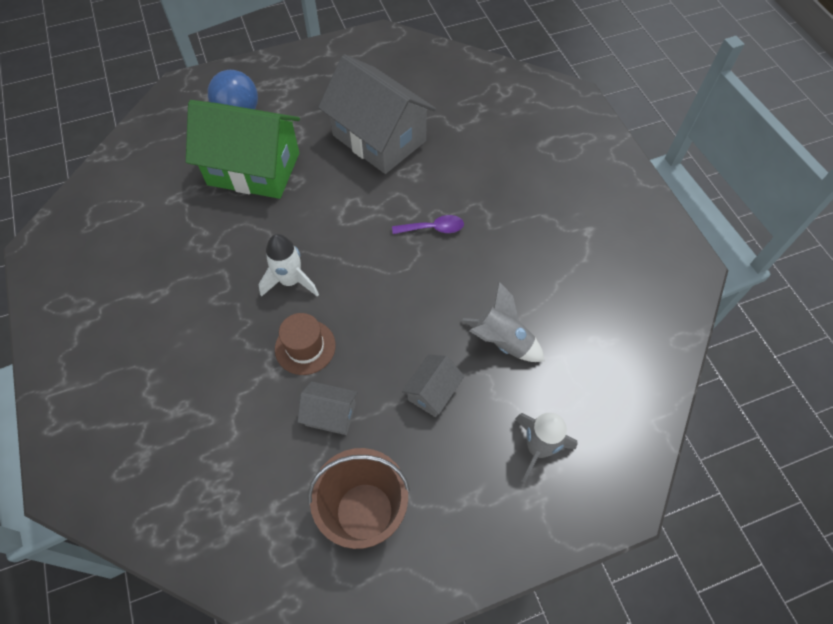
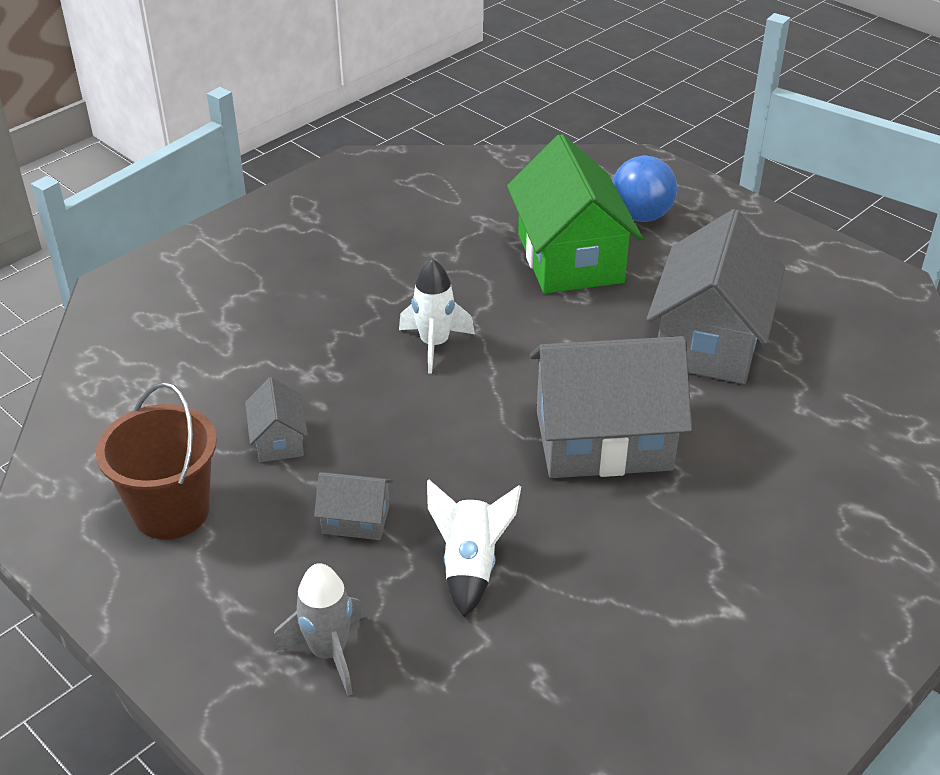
camera: 65 degrees right, 20 degrees down
brown hat [275,313,336,375] -> none
purple spoon [392,215,464,234] -> grey house [530,336,692,478]
grey rocket [462,282,544,362] -> white rocket [427,480,521,617]

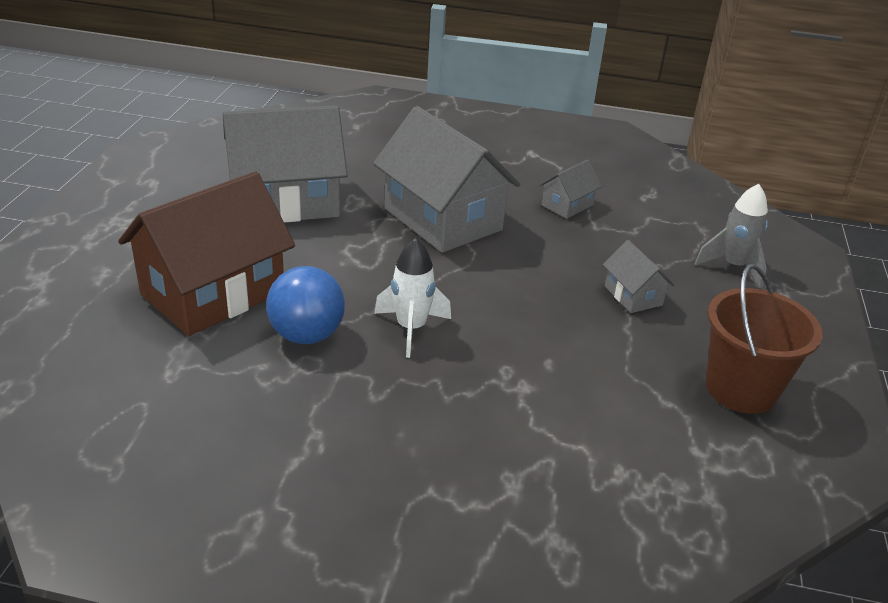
camera: 125 degrees left, 5 degrees down
grey house [245,377,308,462] -> grey house moved to [539,159,602,219]
white rocket [427,480,521,617] -> none
green house [507,134,643,293] -> brown house [118,171,295,336]
blue ball [612,156,677,222] -> blue ball moved to [266,266,345,344]

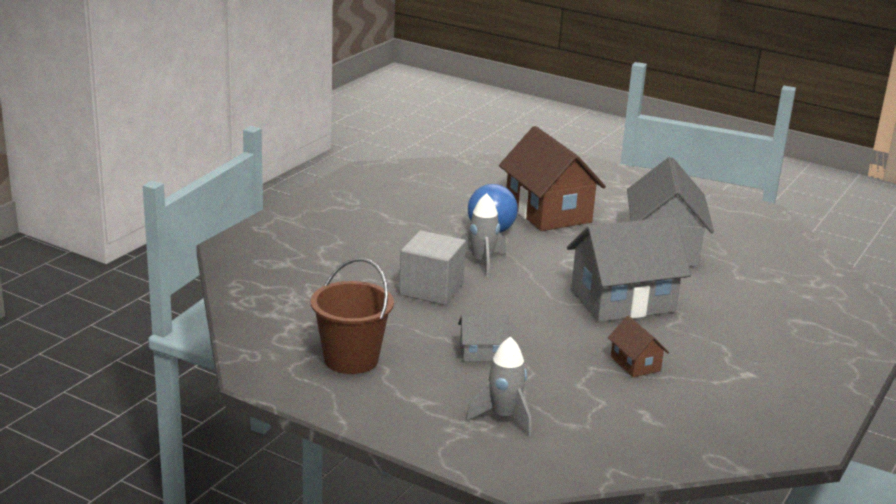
camera: 110 degrees right, 10 degrees down
white rocket [374,238,451,358] -> grey rocket [460,193,506,277]
grey house [539,159,602,219] -> brown house [608,316,669,377]
none -> grey cube [399,230,466,305]

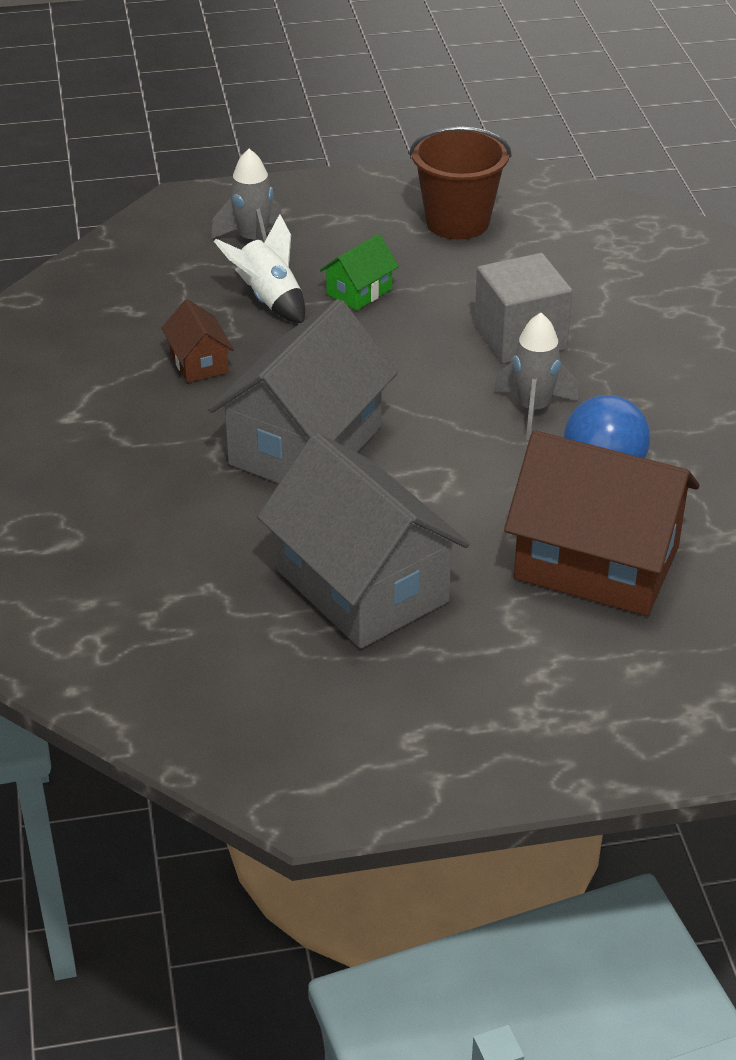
camera: 140 degrees right, 15 degrees up
grey house [458,315,509,362] -> green house [320,234,399,310]
brown house [608,316,669,377] -> brown house turned 45 degrees clockwise [161,299,234,383]
none -> white rocket [214,214,305,323]

